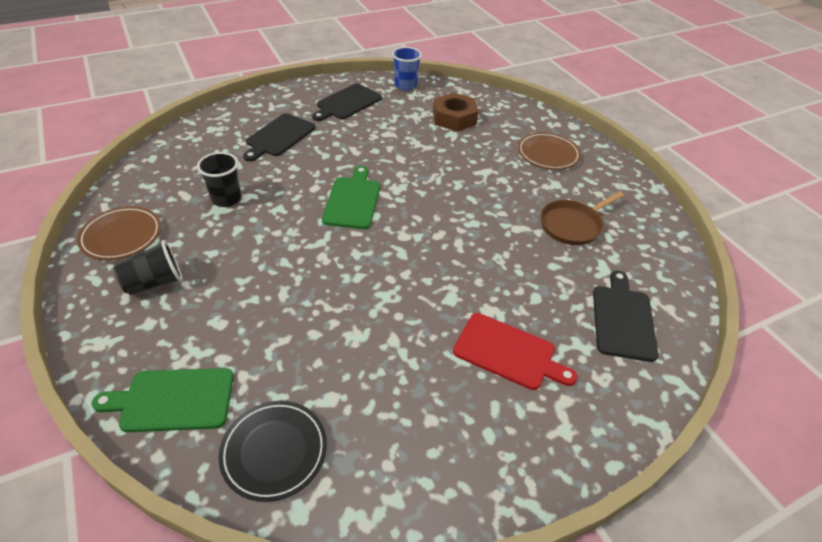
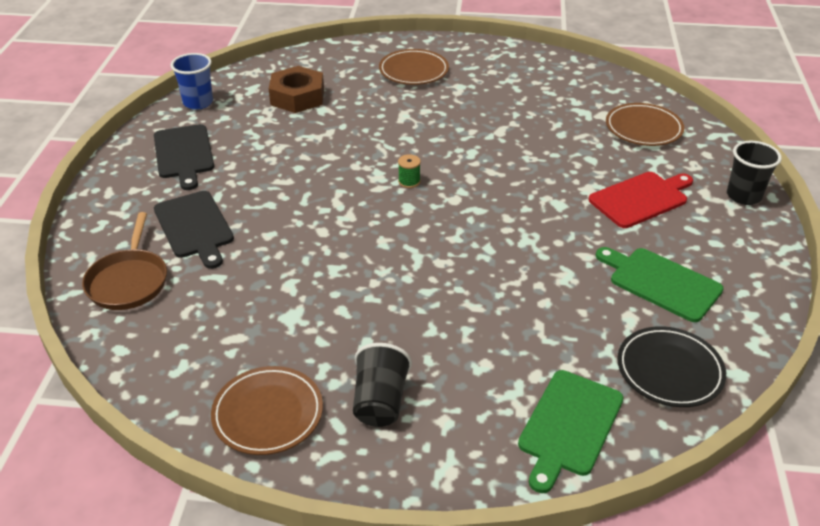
camera: 55 degrees left, 5 degrees down
black cup [197,152,241,207] -> black cup moved to [727,141,782,205]
green cutting board [322,166,380,229] -> green cutting board moved to [596,247,724,322]
brown pan [540,191,624,245] -> brown pan moved to [82,212,167,310]
black cutting board [593,270,658,362] -> brown plate [606,103,684,146]
none -> green spool [398,154,421,188]

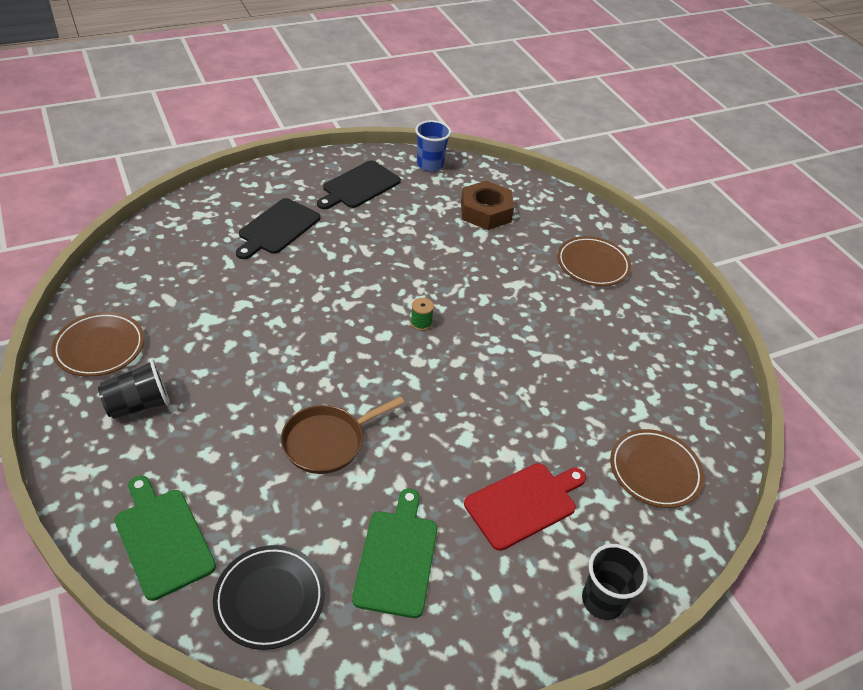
camera: 55 degrees right, 5 degrees up
brown pan [82,212,167,310] -> brown pan moved to [281,396,405,474]
green cutting board [518,370,624,493] -> green cutting board turned 60 degrees clockwise [115,476,216,601]
red cutting board [588,172,693,228] -> red cutting board turned 60 degrees counterclockwise [464,463,586,551]

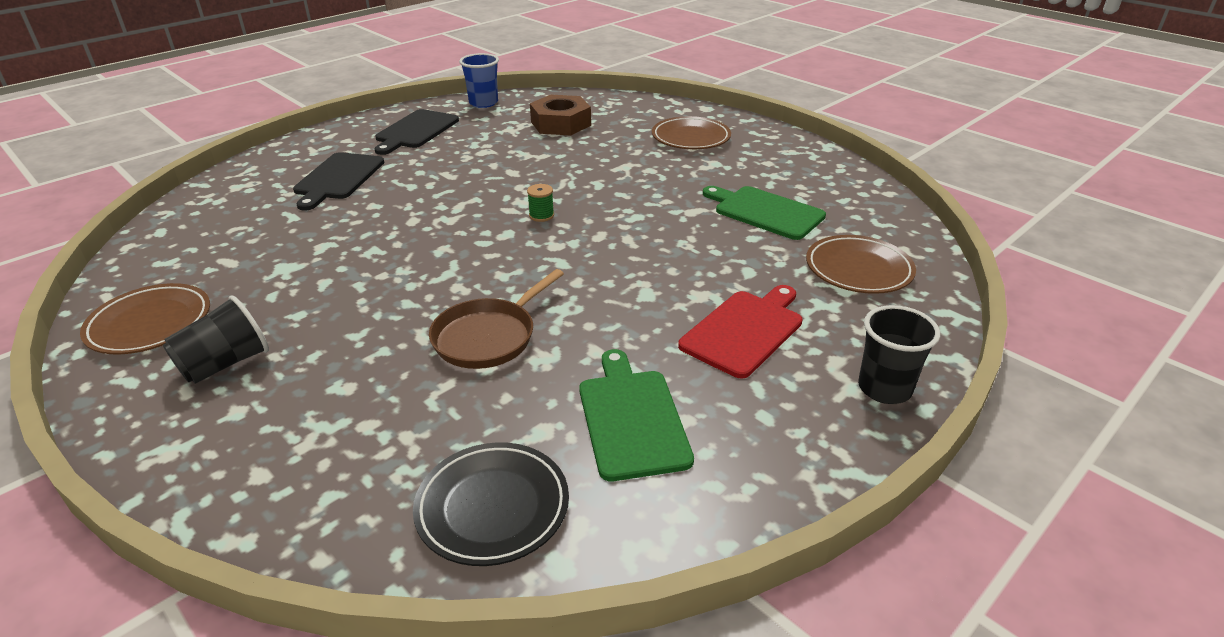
camera: 15 degrees left, 10 degrees down
green cutting board [115,476,216,601] -> green cutting board moved to [703,186,826,240]

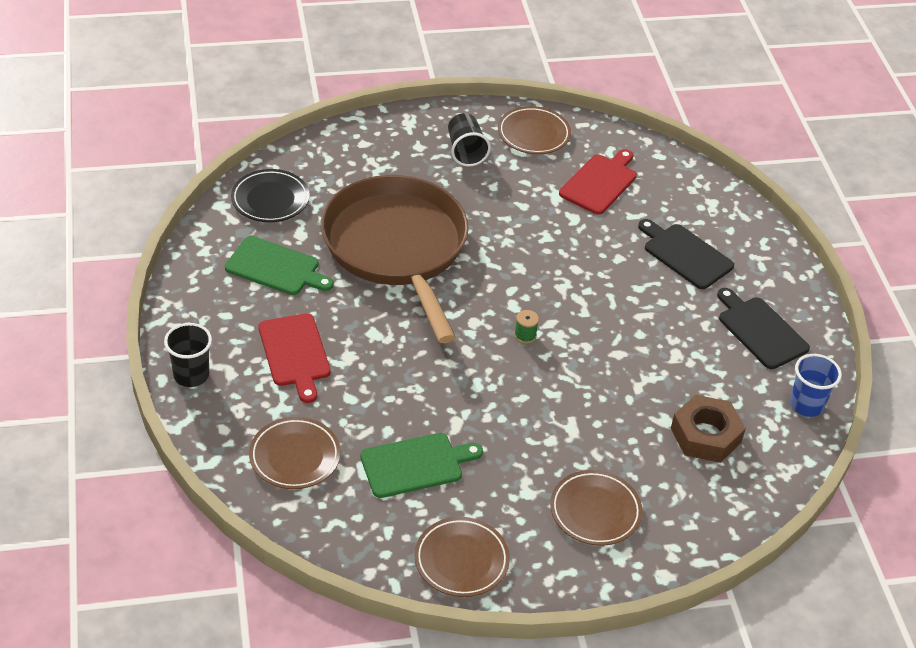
camera: 120 degrees right, 10 degrees up
brown pan [429,269,564,369] -> brown pan [321,175,469,343], size x2.15
none -> brown plate [414,517,510,597]
none -> red cutting board [559,149,637,215]

